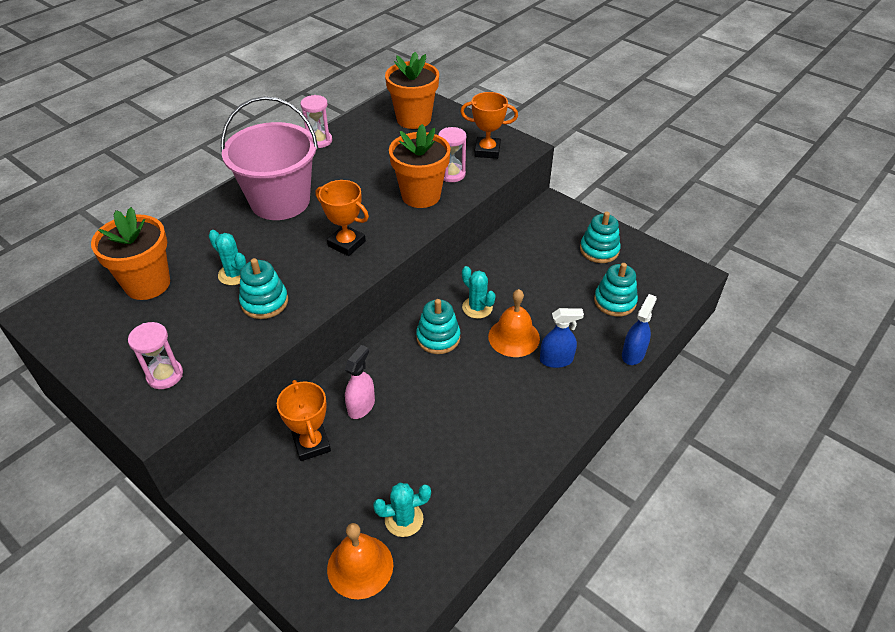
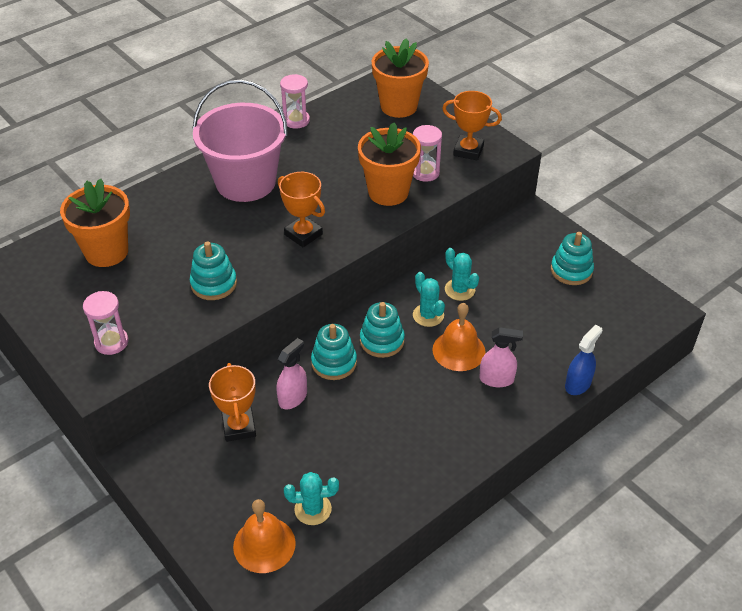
camera: 10 degrees right, 0 degrees up
turquoise cactus [208,230,246,285] -> turquoise cactus moved to [445,248,479,301]
blue spray bottle [540,308,584,368] -> pink spray bottle [479,327,523,387]
turquoise stacking toy [594,263,638,317] -> turquoise stacking toy moved to [311,324,357,380]

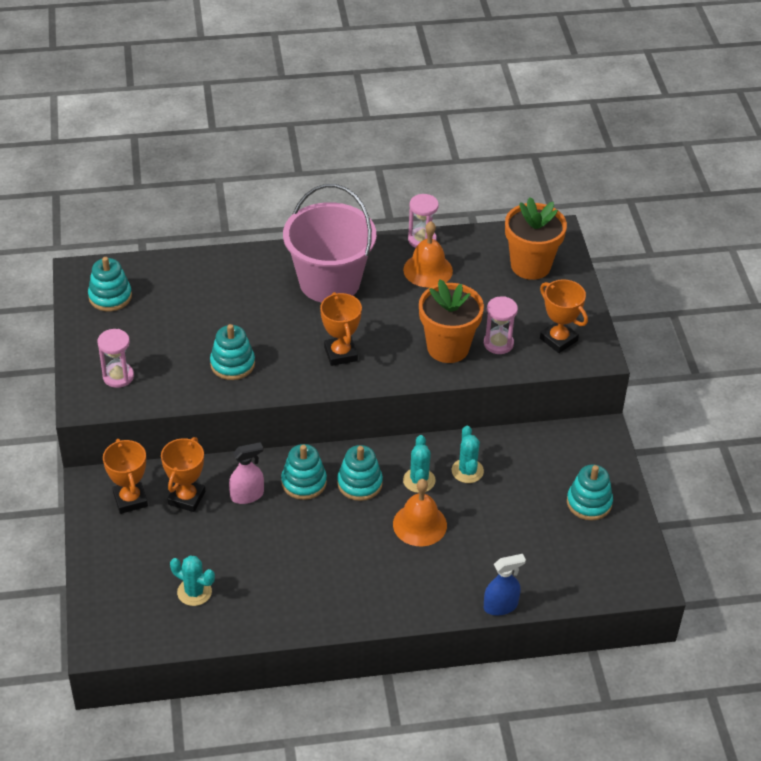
camera: 30 degrees right, 0 degrees up
orange flower pot [60,179,130,267] -> none
orange bell [233,499,296,573] -> orange bell moved to [403,221,453,288]
pink spray bottle [479,327,523,387] -> none
none -> turquoise stacking toy [88,257,132,311]
none -> orange trophy [103,439,148,514]

